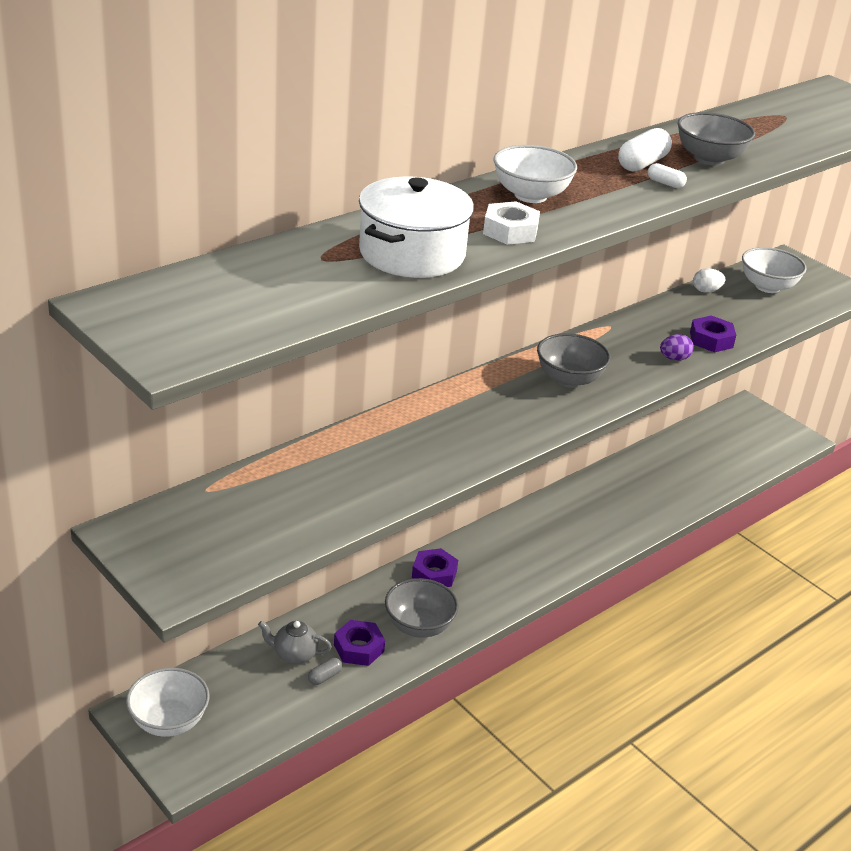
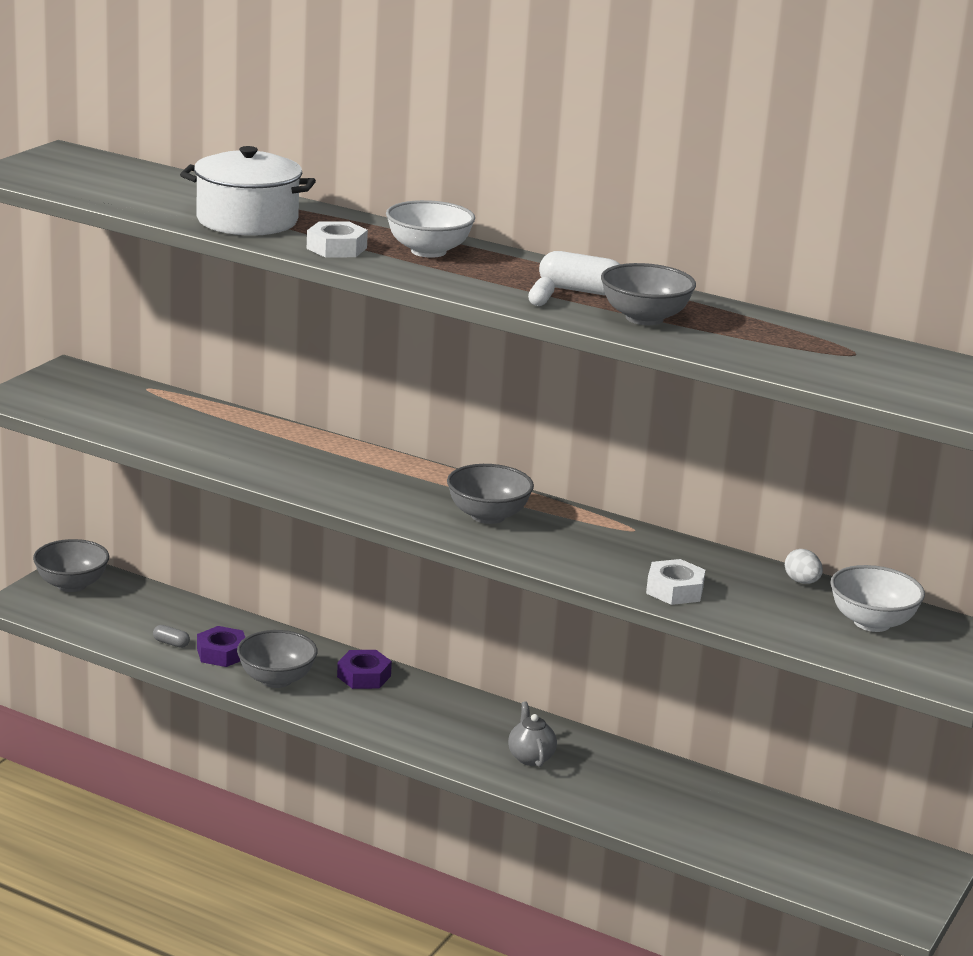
camera: 70 degrees right, 10 degrees down
white bowl [126,668,209,737] -> grey bowl [33,539,109,592]
grey teapot [258,621,332,664] -> grey teapot moved to [508,701,557,767]
purple egg [660,334,694,361] -> none
purple nut [690,316,736,352] -> white nut [646,559,705,605]

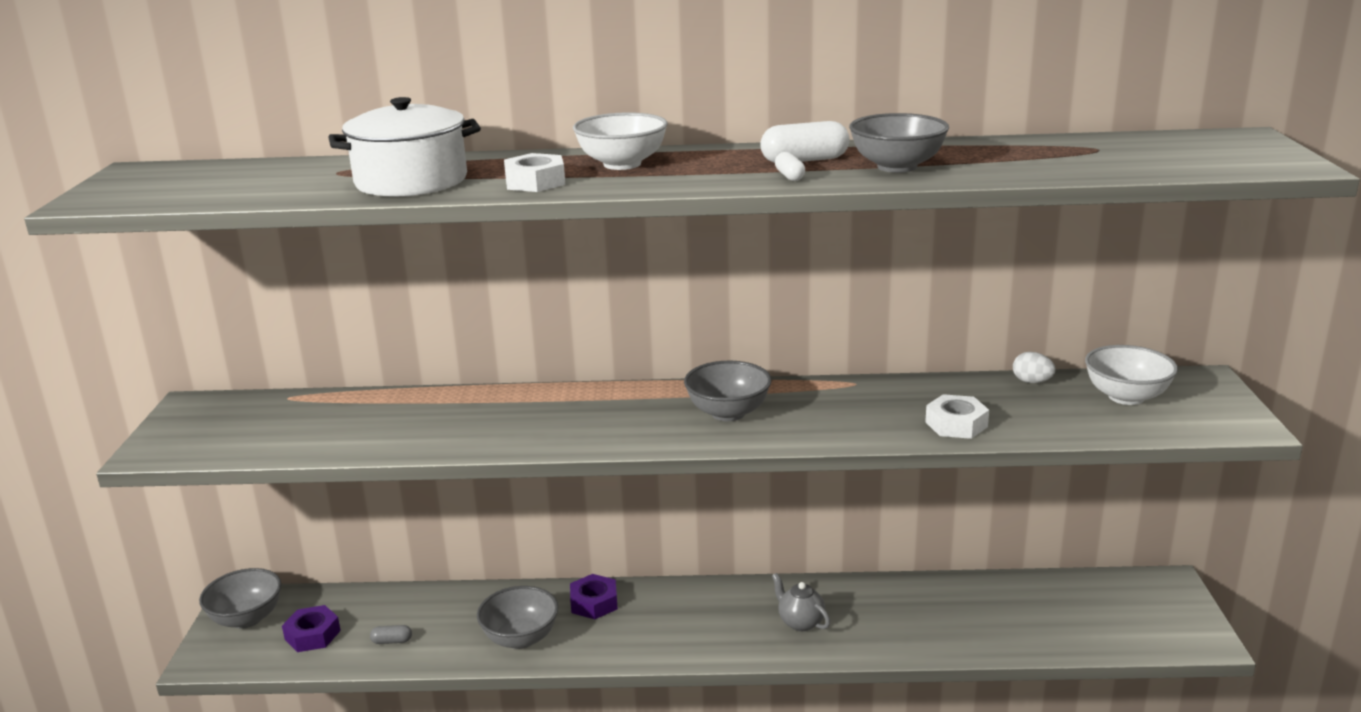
camera: 25 degrees left, 0 degrees up
purple nut [197,626,245,667] -> purple nut moved to [282,605,341,652]

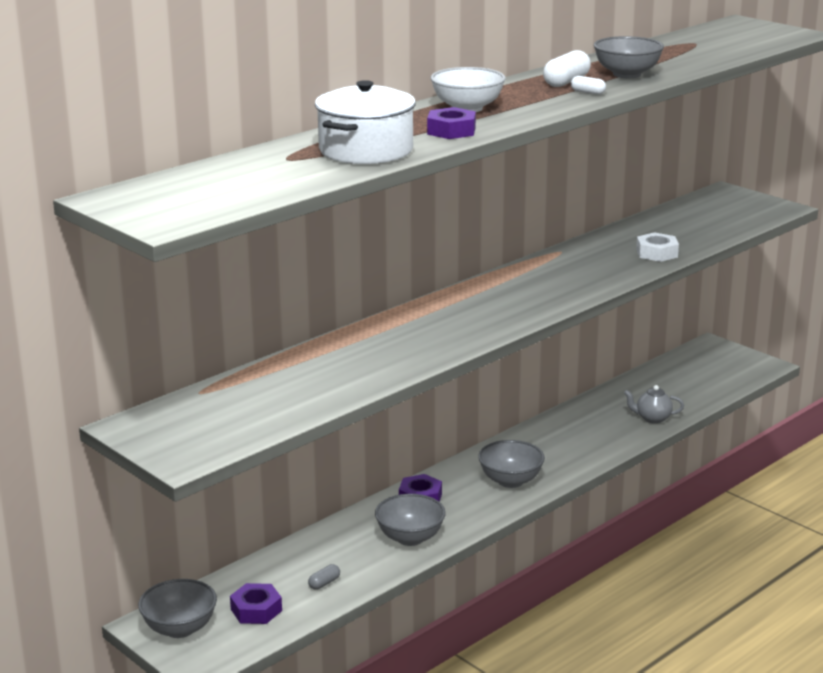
camera: 45 degrees left, 0 degrees up
white nut [504,153,565,192] -> purple nut [427,107,476,139]
grey bowl [684,361,772,421] -> grey bowl moved to [478,440,545,488]
grey teapot [772,573,830,631] -> grey teapot moved to [624,385,684,424]
white egg [1013,352,1056,383] -> none
white bowl [1085,345,1178,405] -> none

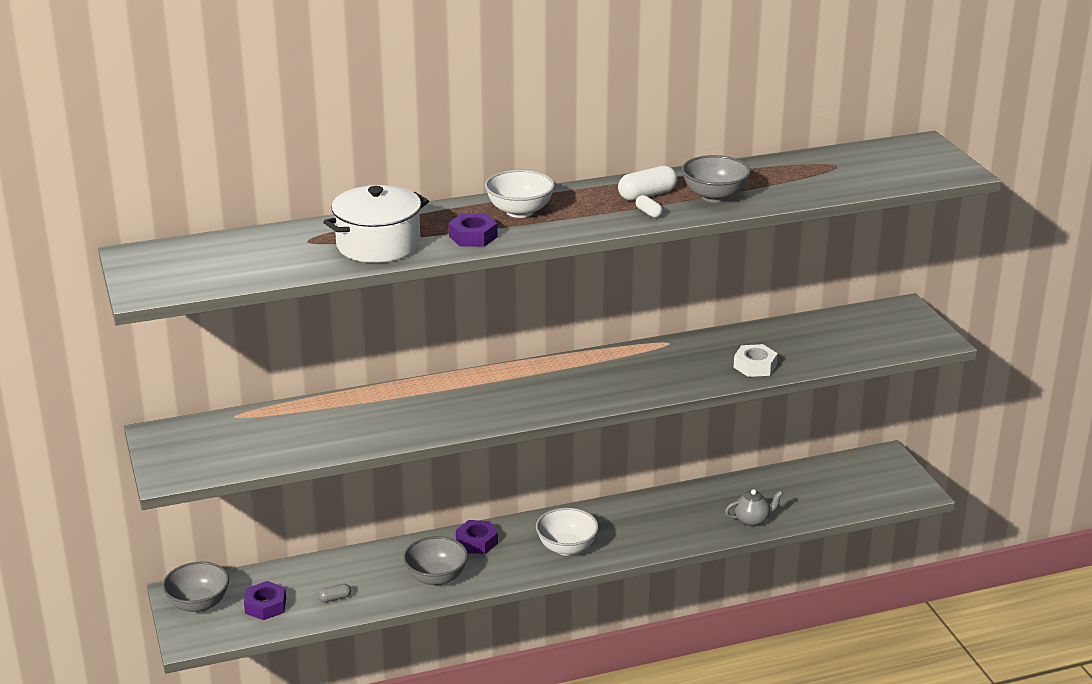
camera: 25 degrees right, 5 degrees up
grey bowl [478,440,545,488] -> white bowl [536,508,599,556]
grey teapot [624,385,684,424] -> grey teapot turned 135 degrees clockwise [725,489,783,527]

